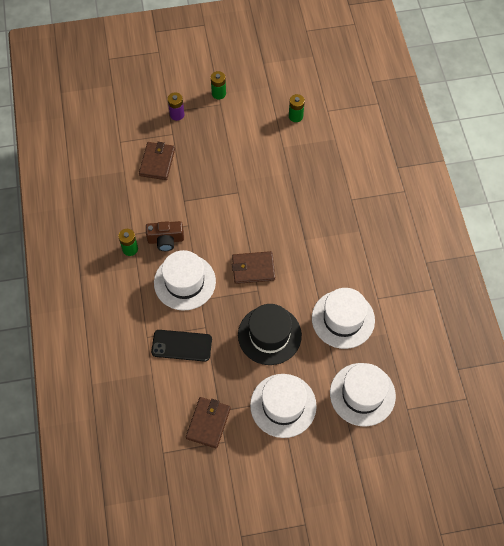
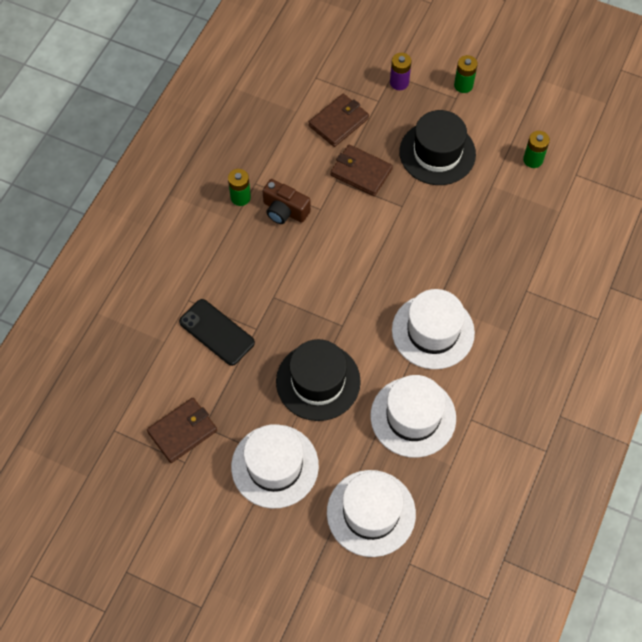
camera: 35 degrees right, 0 degrees up
white hat [154,250,216,311] -> white hat moved to [392,289,475,369]
brown wallet [232,251,275,284] -> brown wallet moved to [331,145,393,196]
none -> black hat [399,110,476,185]

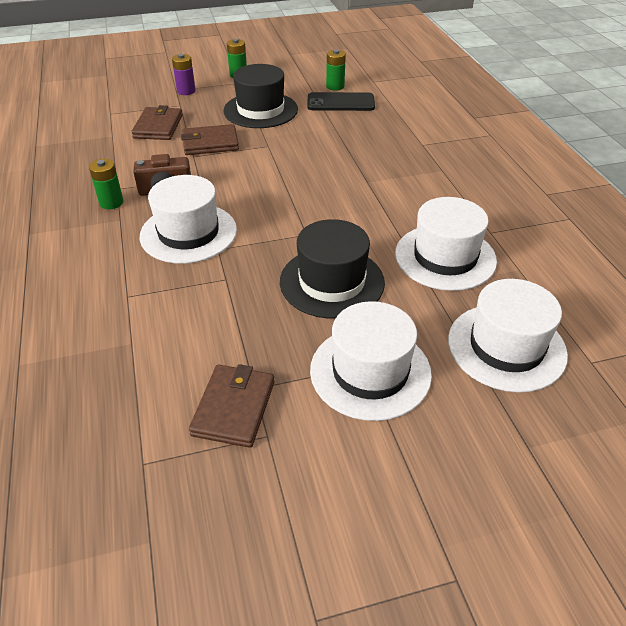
camera: 40 degrees left, 20 degrees down
black phone [179,299,255,366] -> black phone moved to [307,92,375,111]
white hat [392,289,475,369] -> white hat moved to [140,175,237,264]

